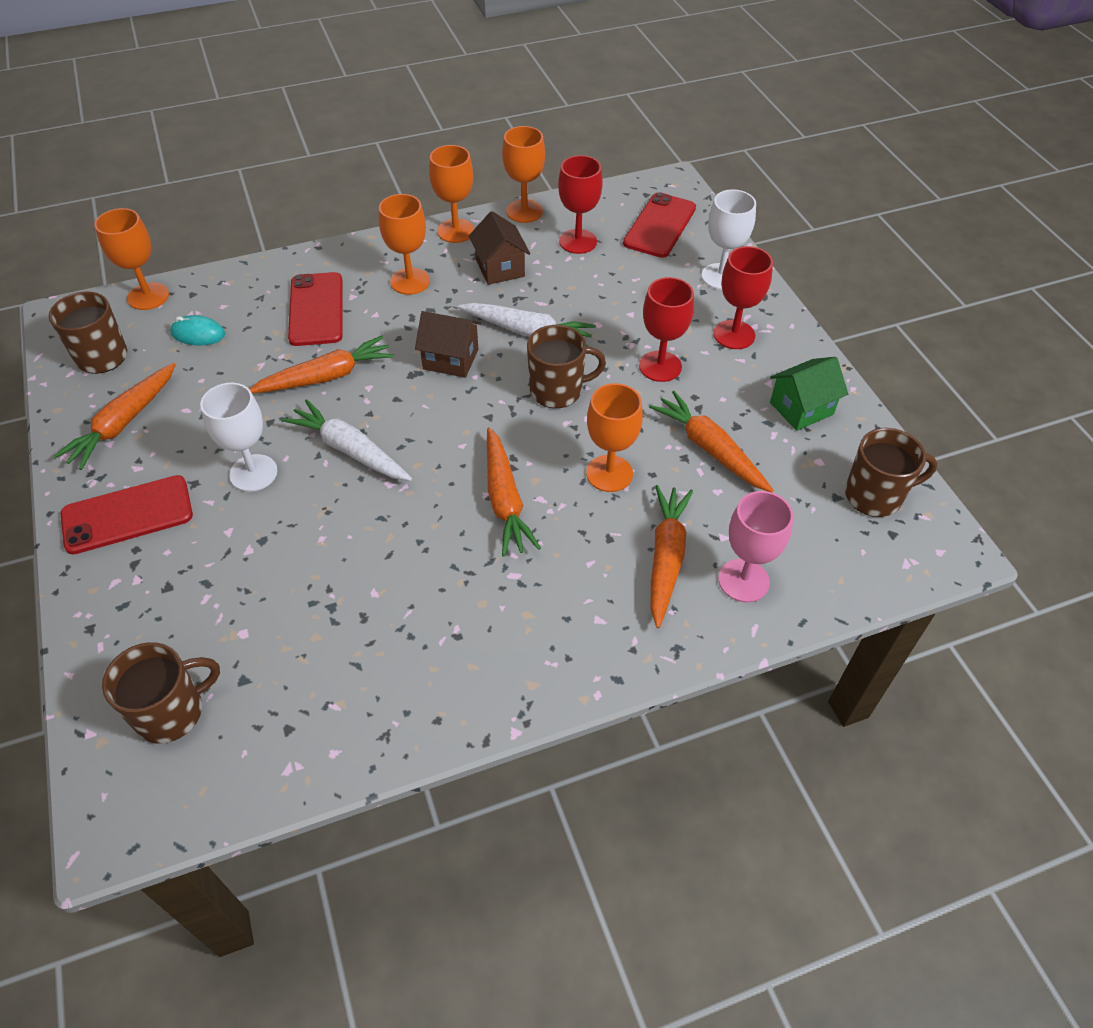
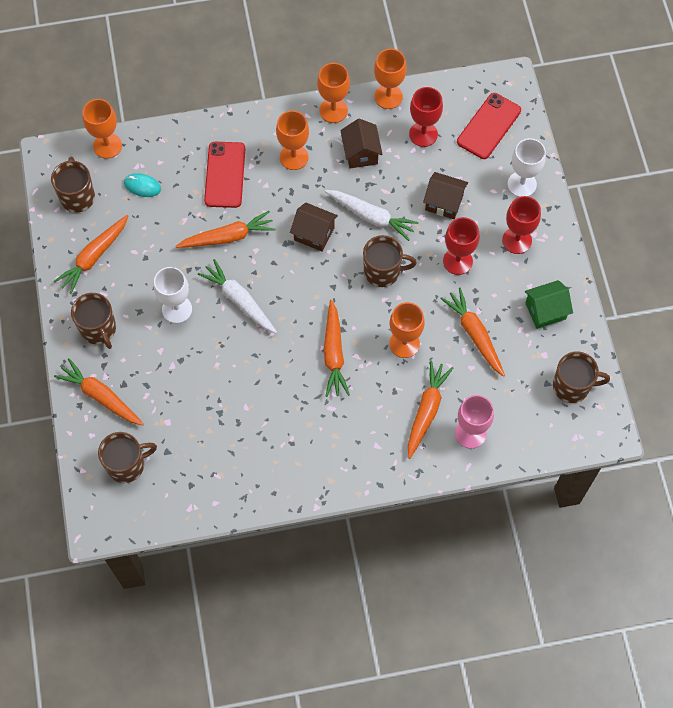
camera: 10 degrees right, 15 degrees up
red phone [61,475,193,554] -> brown mug [71,293,116,349]
none -> orange carrot [54,358,144,425]
none -> brown house [423,172,468,219]

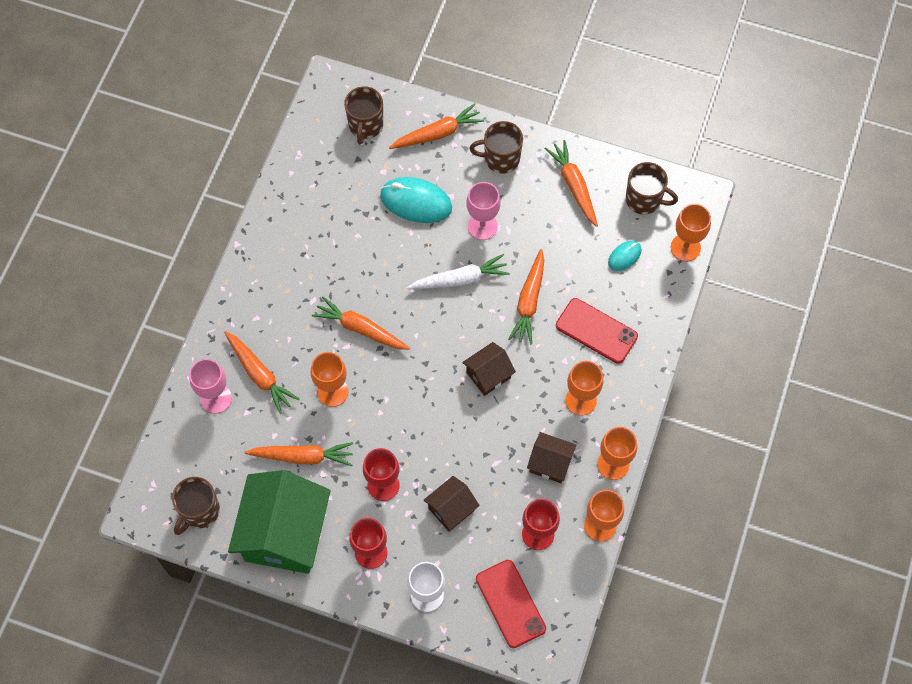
camera: 120 degrees right, 0 degrees up
white goblet [154,267,192,323] -> pink goblet [466,182,501,240]
white carrot [325,190,419,241] -> none
brown mug [363,235,417,287] -> none
green house [525,280,573,329] -> green house [228,470,331,574], size x2.05
none -> turquoise mouse [380,177,452,223]

